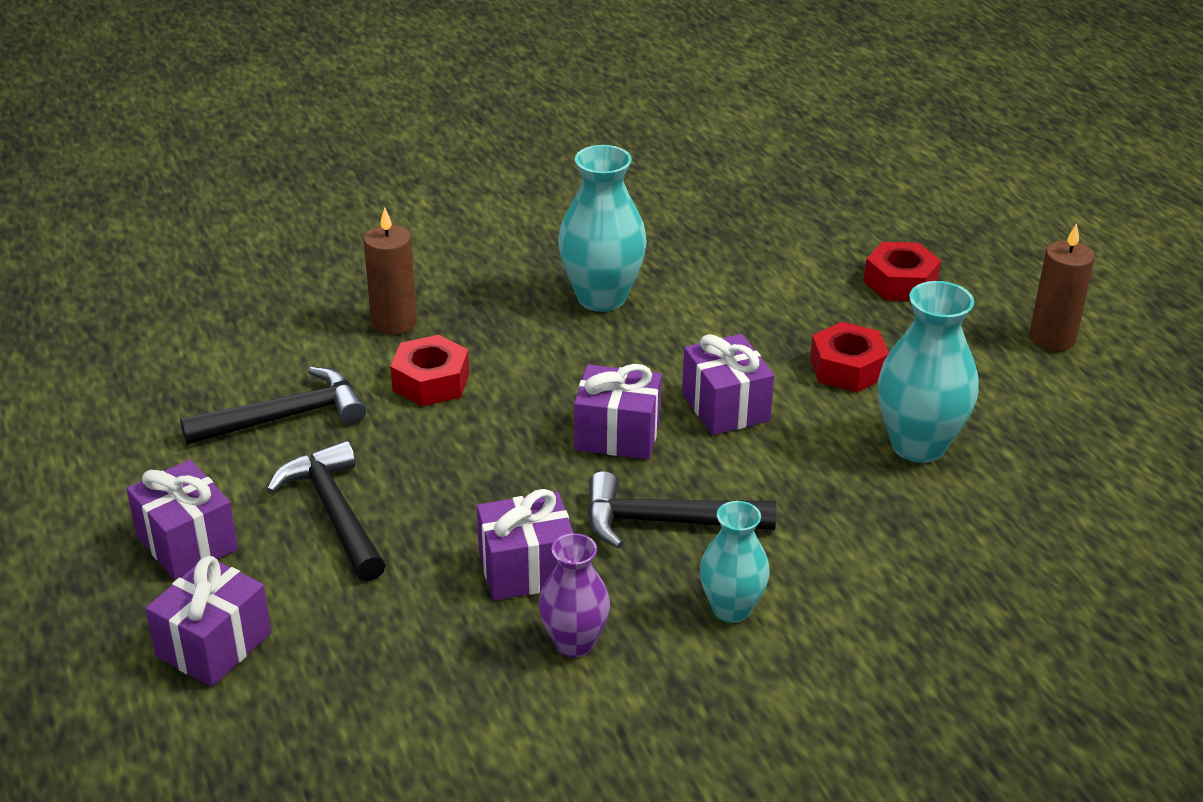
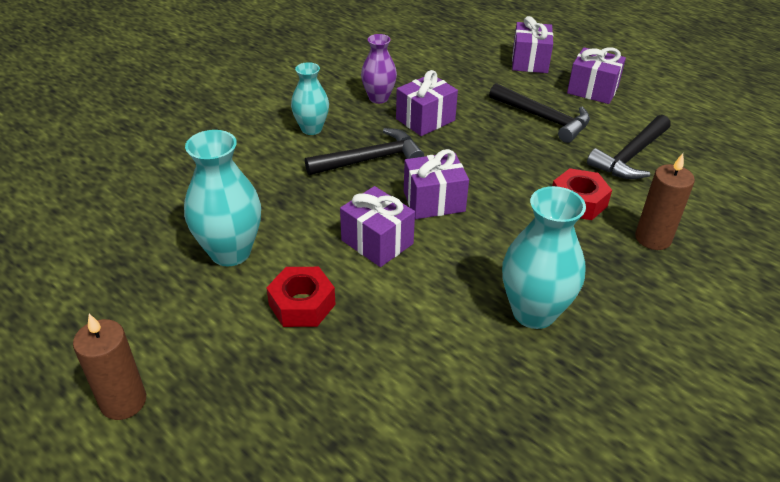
camera: 155 degrees right, 5 degrees up
red nut [864,242,941,301] -> none

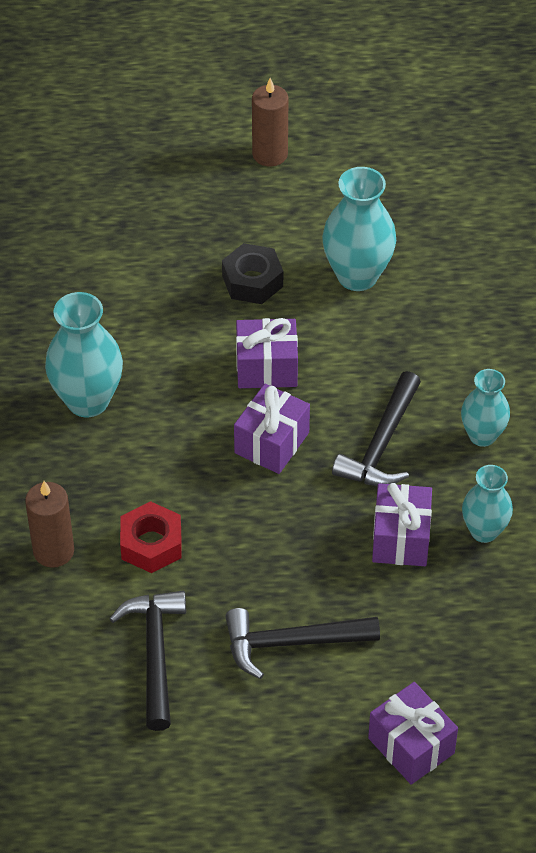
camera: 135 degrees right, 10 degrees up
red nut [266,267,336,327] -> black nut [222,243,283,304]
purple vase [361,34,397,104] -> turquoise vase [462,465,513,543]
purple gift [567,47,626,104] -> none

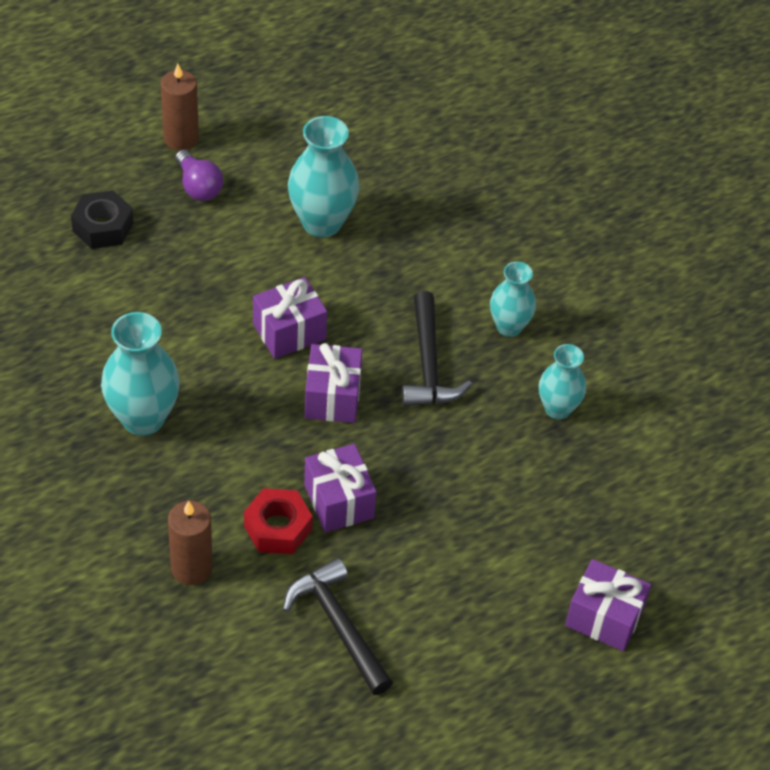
camera: 30 degrees left, 0 degrees up
black nut [222,243,283,304] -> black nut moved to [71,190,134,249]
black hammer [225,608,380,679] -> none
purple gift [372,483,432,566] -> purple gift moved to [304,444,377,532]
none -> purple light bulb [175,149,223,201]

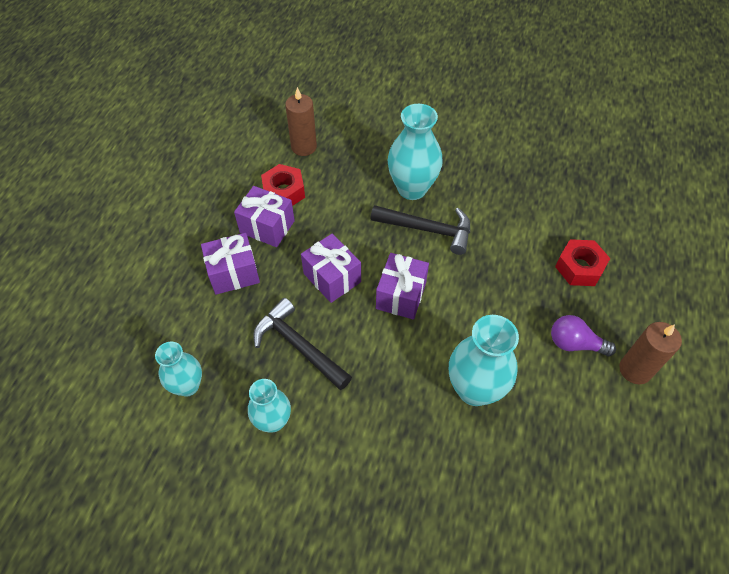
camera: 140 degrees right, 5 degrees up
black nut [71,190,134,249] -> red nut [555,239,610,286]
black hammer [283,558,393,695] -> black hammer moved to [370,205,470,255]
purple gift [565,559,651,651] -> purple gift moved to [201,233,260,295]

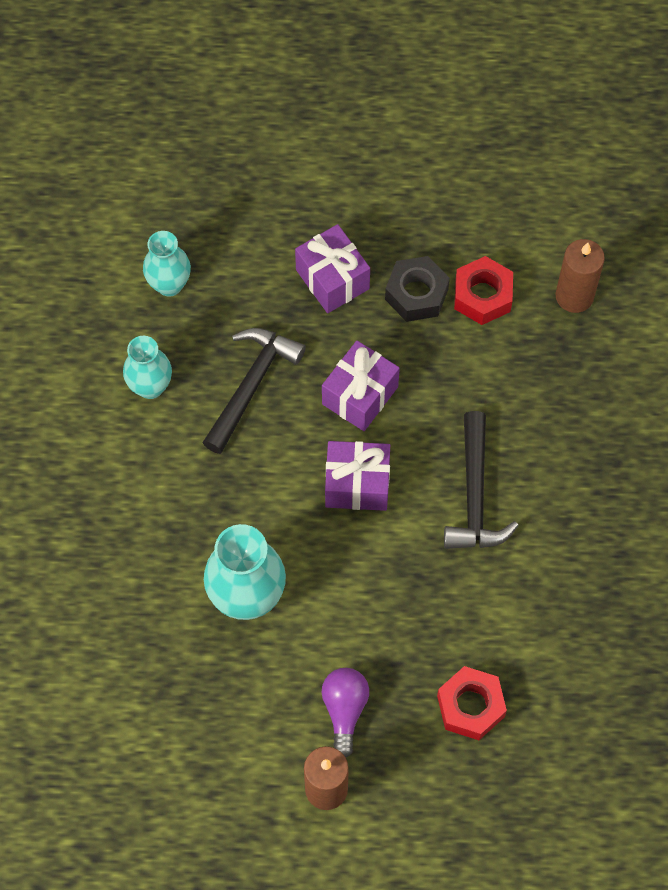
camera: 75 degrees right, 10 degrees up
purple gift [234,186,295,247] -> black nut [385,256,450,322]
turquoise vase [387,104,443,200] -> none

